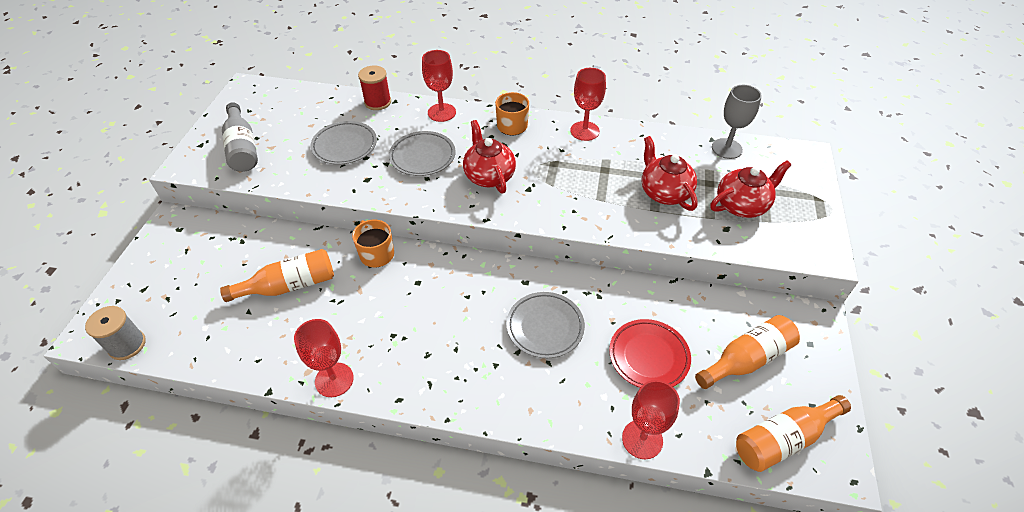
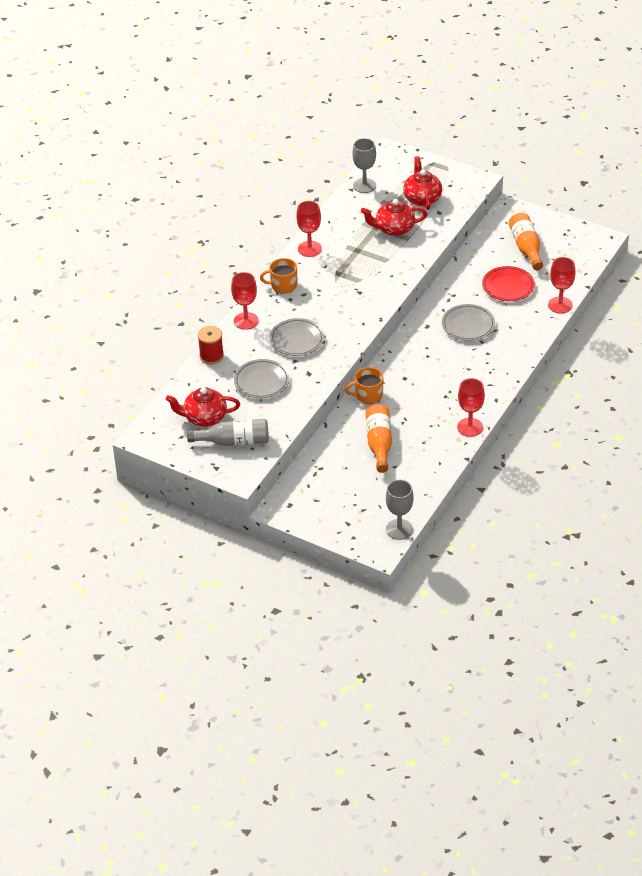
camera: 70 degrees left, 5 degrees down
grey spool [85,306,146,360] -> grey goblet [386,480,414,540]
red teapot [463,120,516,193] -> red teapot moved to [166,387,240,427]
orange bottle [736,395,851,472] -> none

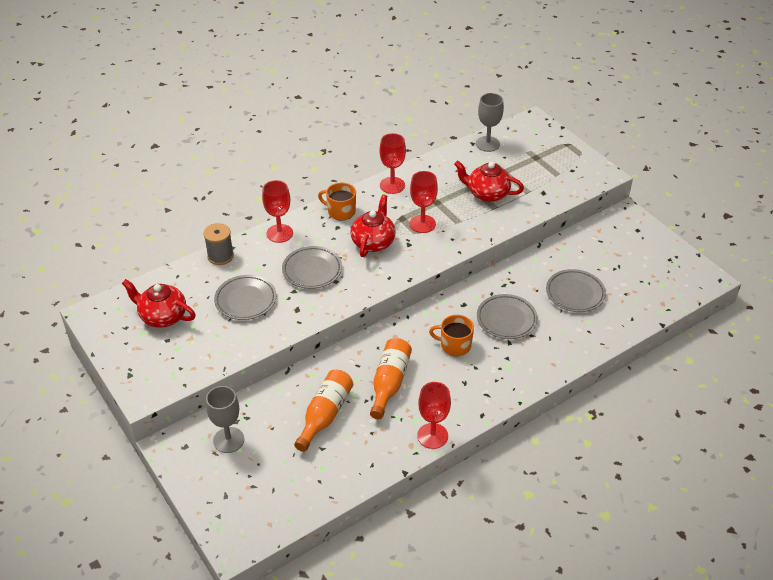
camera: 25 degrees right, 0 degrees up
grey bottle [187,419,269,446] -> none
red spool [198,326,224,364] -> grey spool [203,223,234,265]
orange mug [345,367,384,404] -> orange mug moved to [429,315,474,356]
grey goblet [386,480,414,540] -> grey goblet moved to [206,386,244,453]
red teapot [403,156,442,210] -> red teapot moved to [351,194,396,257]
red plate [482,266,535,301] -> grey plate [546,269,606,312]
orange bottle [509,213,543,270] -> orange bottle moved to [370,338,412,419]
red goblet [548,257,576,313] -> red goblet moved to [410,171,438,233]

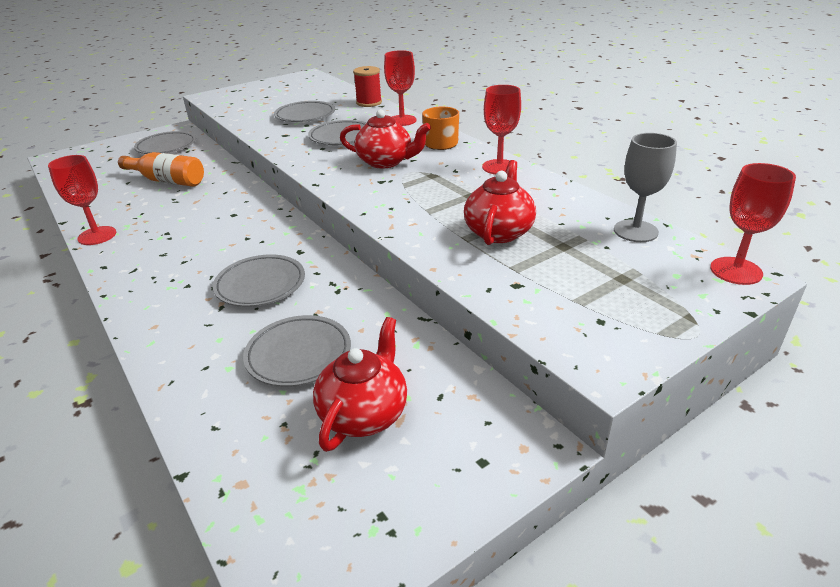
camera: 90 degrees right, 10 degrees down
red teapot [122,279,196,328] -> red teapot moved to [313,317,407,452]
grey spool [203,223,234,265] -> red spool [353,66,382,107]
grey goblet [206,386,244,453] -> grey plate [134,131,196,154]
orange bottle [370,338,412,419] -> none
red goblet [410,171,438,233] -> red goblet moved to [710,163,796,285]
orange mug [429,315,474,356] -> none

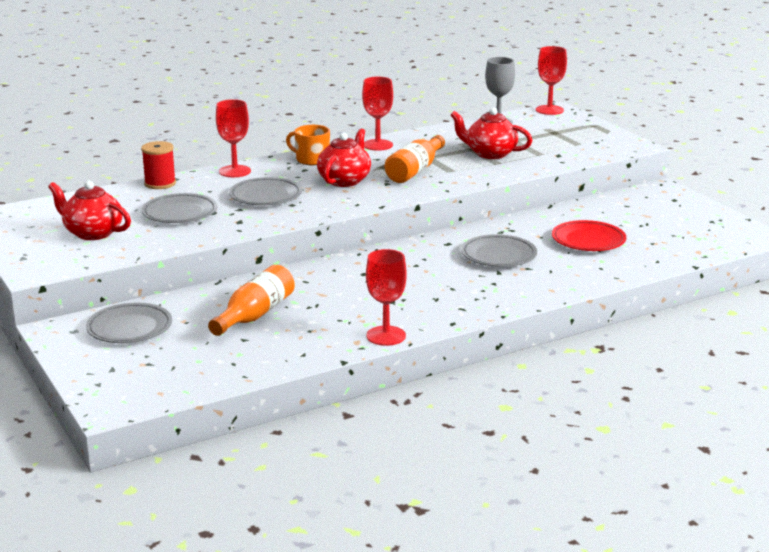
camera: 85 degrees left, 10 degrees down
grey plate [243,315,351,387] -> red plate [552,220,626,251]
red teapot [313,317,407,452] -> red teapot moved to [48,181,131,240]
none -> orange bottle [385,135,445,183]

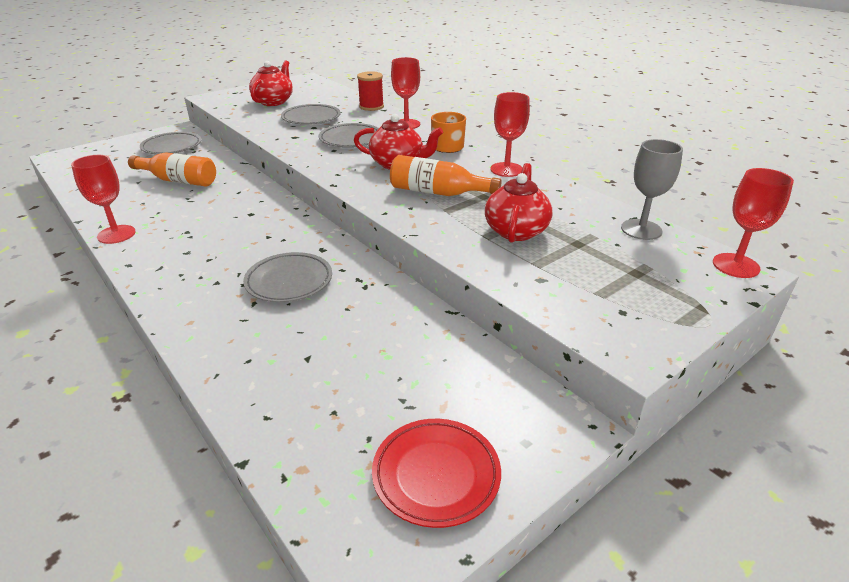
camera: 80 degrees right, 10 degrees up
red plate [552,220,626,251] -> red plate moved to [372,419,501,528]

